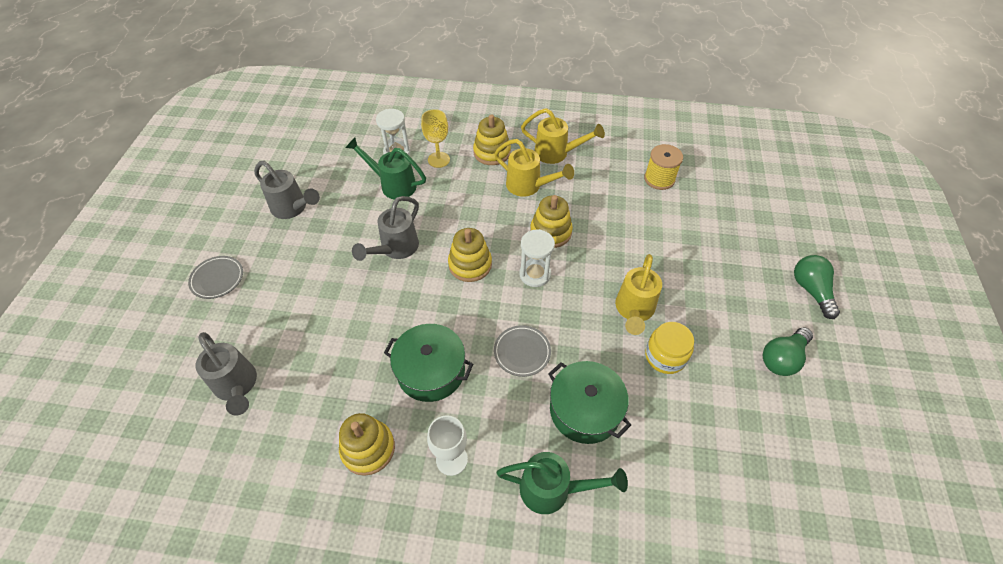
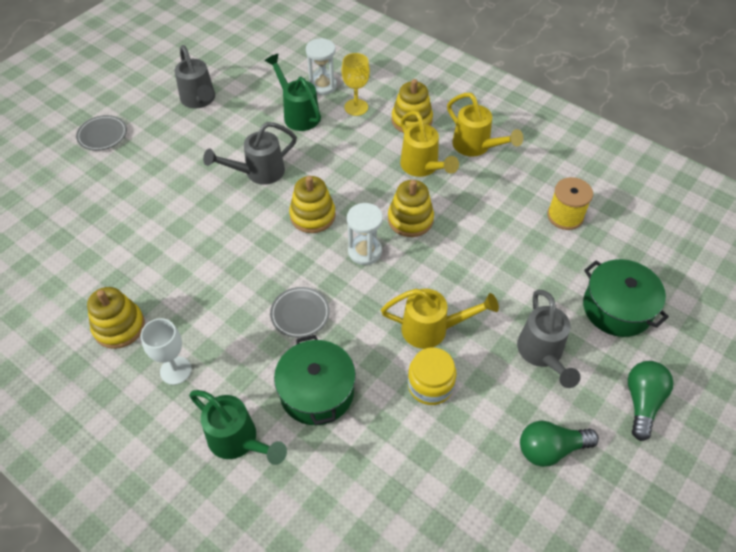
camera: 30 degrees right, 0 degrees up
grey watering can [196,332,257,415] -> grey watering can moved to [517,290,581,388]
green pot [384,324,473,402] -> green pot moved to [583,259,669,337]
yellow watering can [615,254,662,335] -> yellow watering can turned 135 degrees counterclockwise [381,289,499,349]

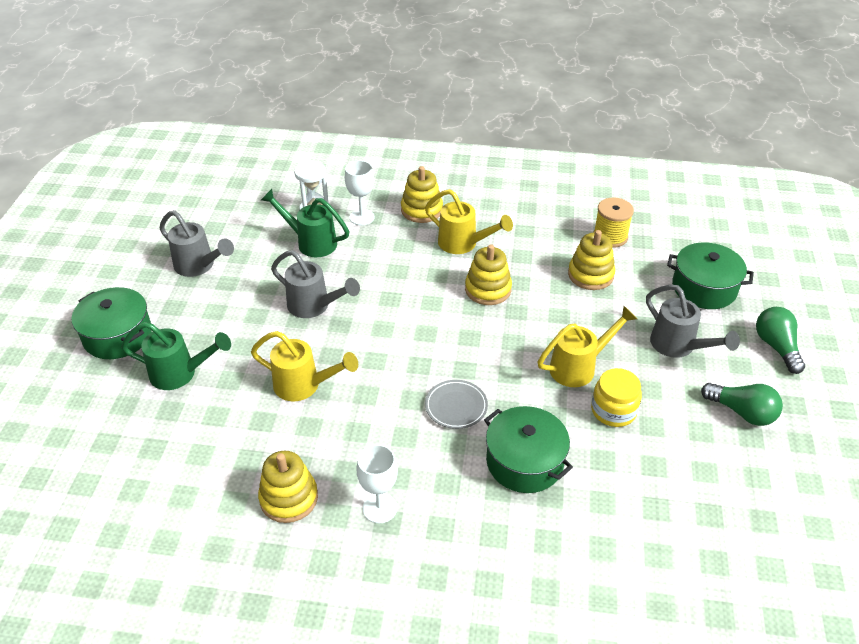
camera: 30 degrees left, 10 degrees down
grey plate [76,115,127,151] -> green pot [71,287,152,359]
green watering can [189,390,287,465] -> green watering can moved to [121,322,231,390]
grey watering can [203,122,297,185] -> grey watering can turned 90 degrees counterclockwise [271,250,360,318]
yellow stacking toy [289,176,336,233] -> yellow stacking toy moved to [568,230,615,290]
yellow goblet [342,53,370,116] -> white goblet [345,160,375,225]
white hourglass [347,203,383,265] -> none
yellow watering can [447,93,523,157] -> yellow watering can moved to [251,331,358,401]
green light bulb [520,421,599,467] -> green light bulb turned 105 degrees counterclockwise [701,383,783,426]

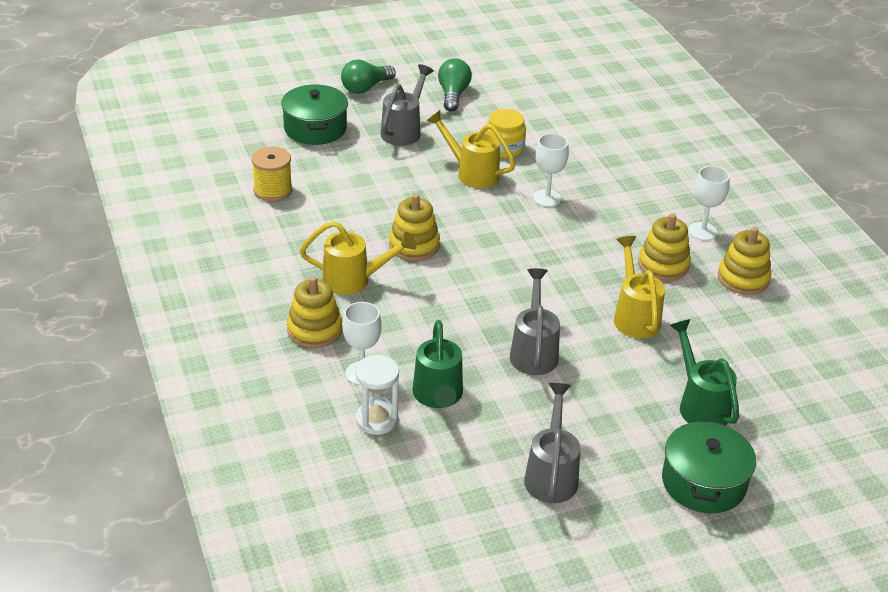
camera: 120 degrees left, 5 degrees down
yellow watering can [425,189,513,254] -> yellow watering can turned 90 degrees clockwise [300,221,416,295]
grey plate [425,380,488,429] -> none
green pot [484,406,573,493] -> none
yellow stacking toy [568,230,615,290] -> yellow stacking toy moved to [638,213,691,281]
none -> white goblet [533,133,569,207]

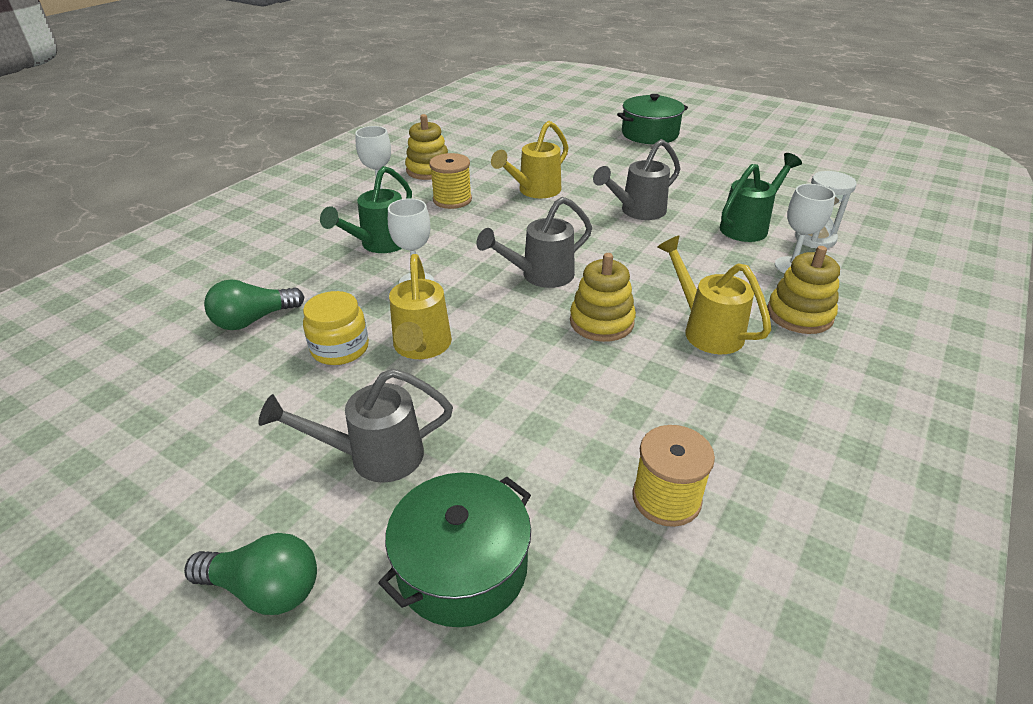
camera: 125 degrees left, 0 degrees up
green light bulb [438,58,472,111] -> green light bulb moved to [204,279,304,330]
grey watering can [524,383,580,503] -> grey watering can moved to [476,197,592,288]
yellow stacking toy [638,213,691,281] -> yellow spool [429,153,472,209]
green watering can [670,319,739,426] -> green watering can moved to [320,166,412,253]

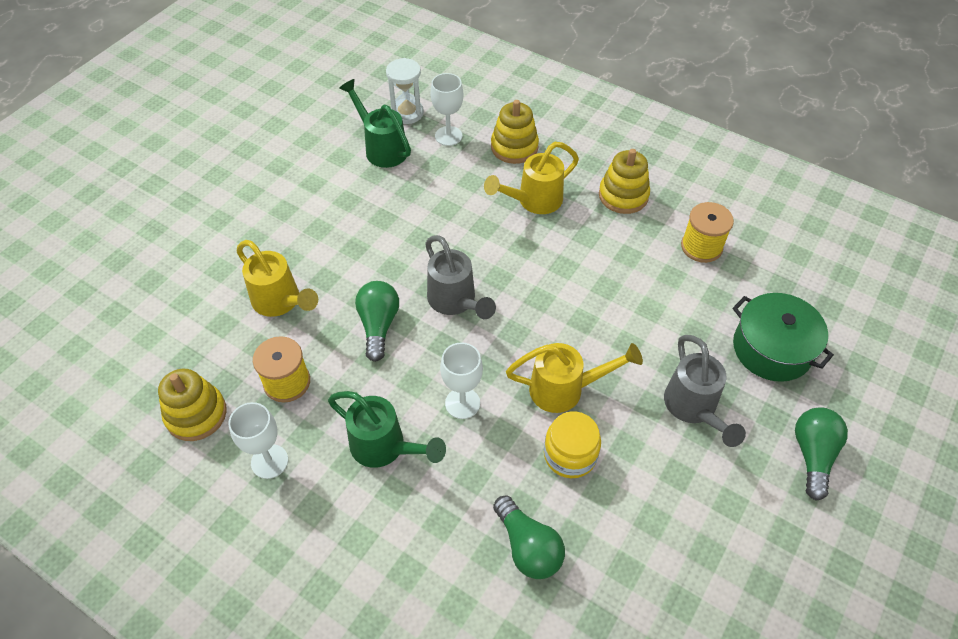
camera: 90 degrees left, 15 degrees up
yellow stacking toy [570,253,636,342] -> yellow stacking toy moved to [599,149,650,214]
grey watering can [593,139,680,220] -> none
green pot [617,94,688,144] -> none
none -> green light bulb [355,281,399,362]

